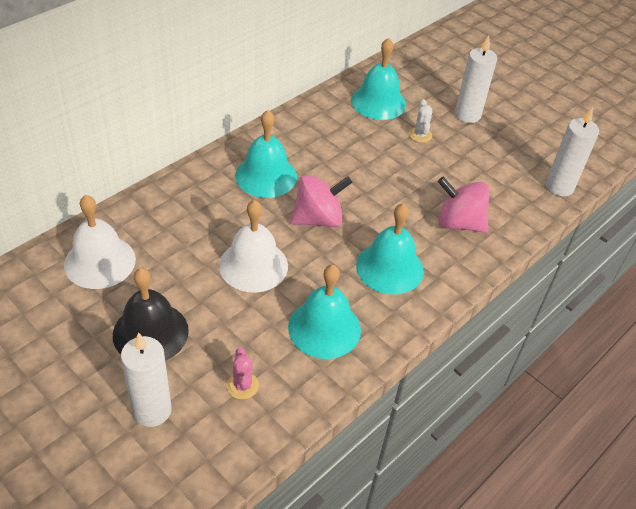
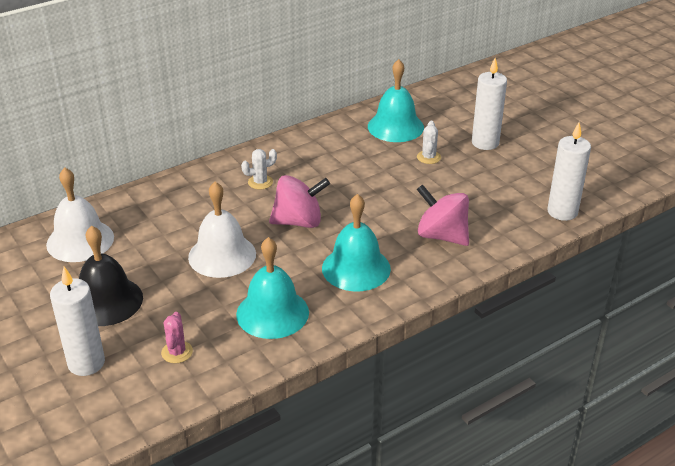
camera: 15 degrees right, 10 degrees down
turquoise bell [235,110,297,198] -> white cactus [241,149,277,190]

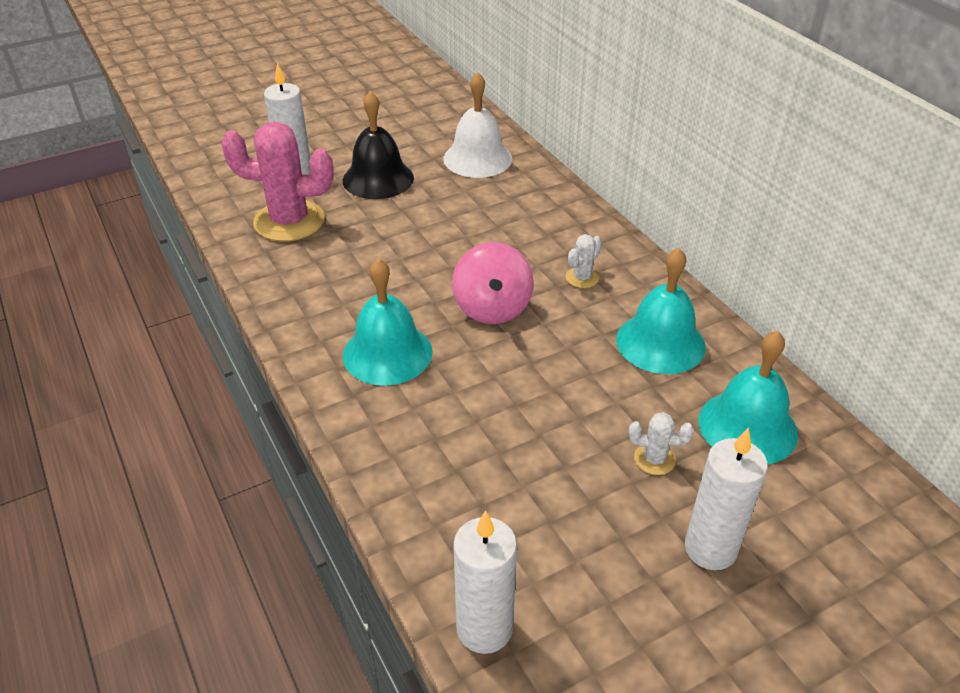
camera: 95 degrees right, 5 degrees up
pink cactus [161,312,193,363] -> pink cactus [221,121,334,242], size x2.26
white bell [188,182,256,278] -> none
turquoise bell [236,237,309,339] -> turquoise bell moved to [616,248,706,374]
white cactus [241,149,277,190] -> white cactus turned 60 degrees clockwise [566,234,602,288]
pink spinning top [416,184,469,246] -> none

